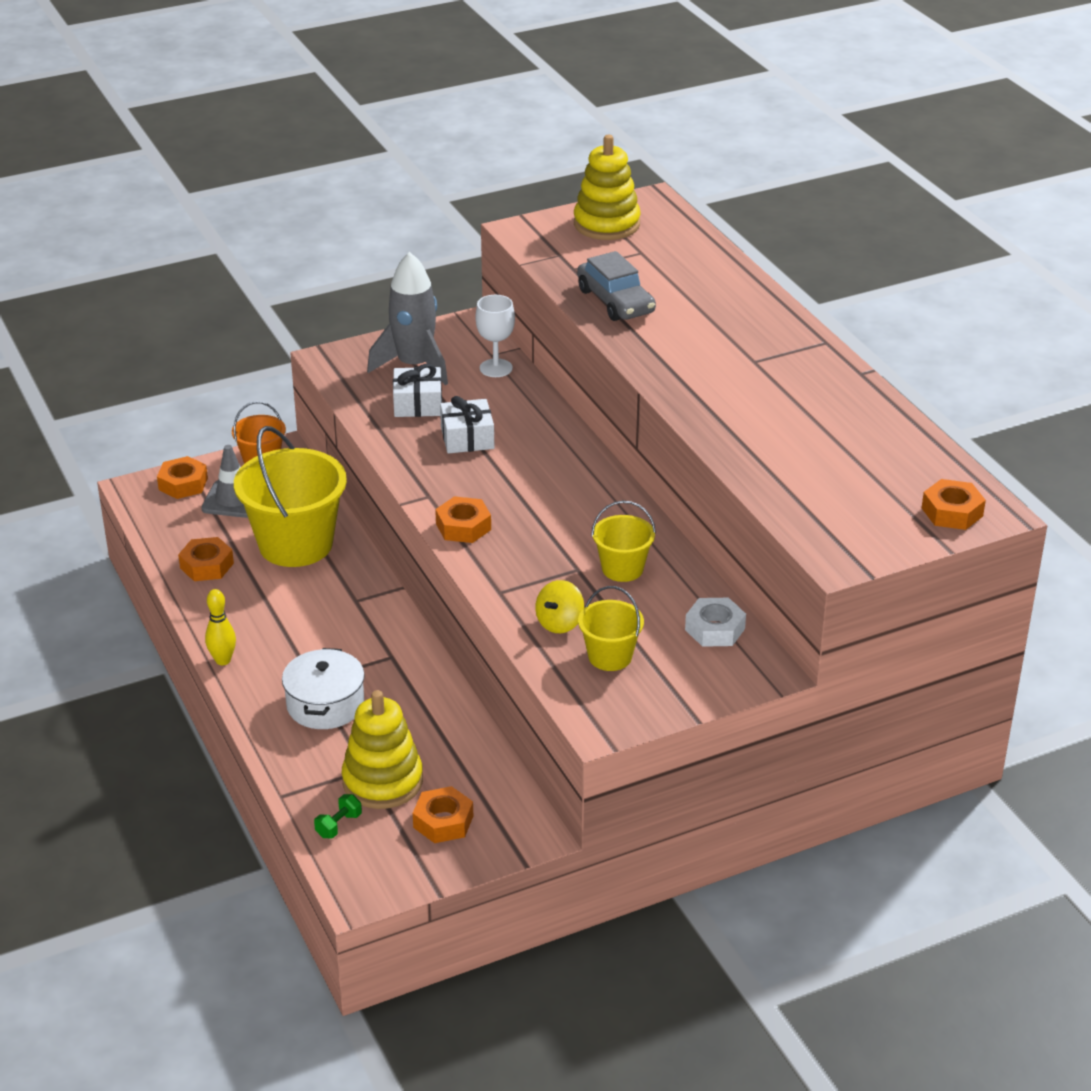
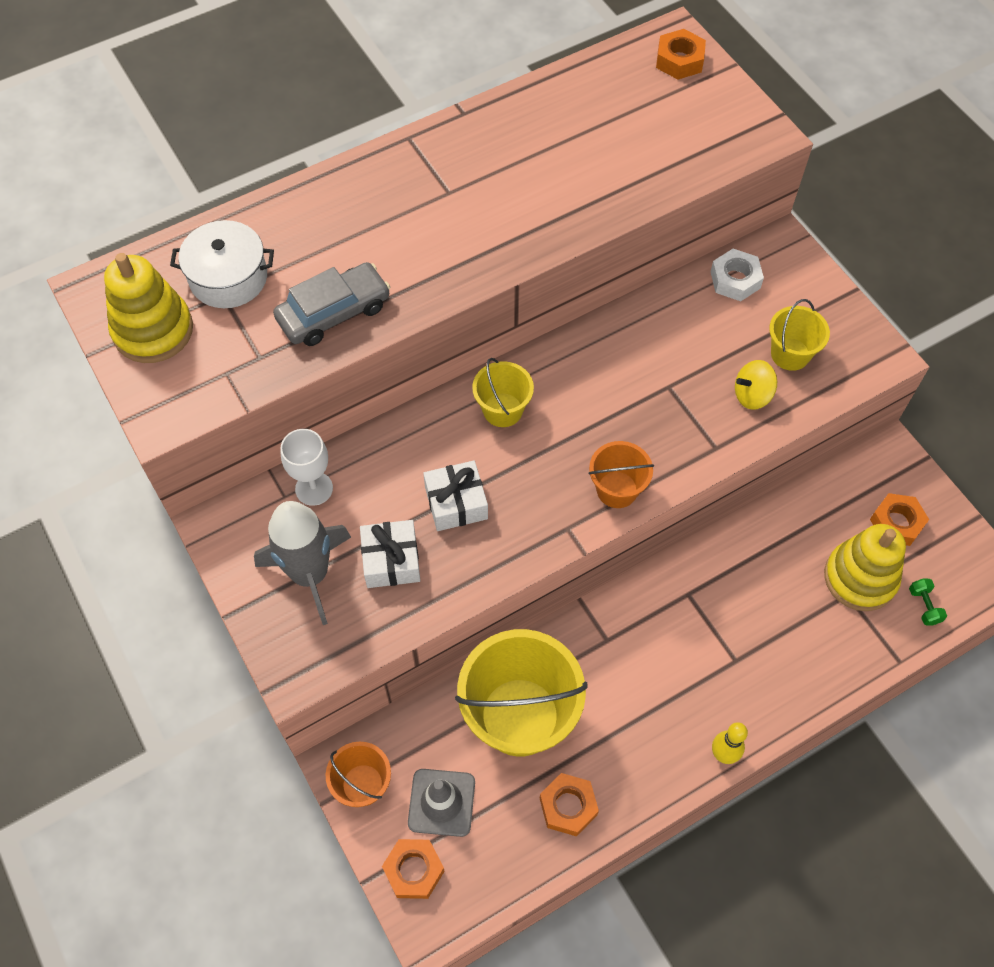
camera: 95 degrees left, 25 degrees up
white pot [282,648,365,729] -> white pot moved to [170,220,274,308]
green dumbbell [314,794,362,838] -> green dumbbell turned 45 degrees clockwise [909,579,947,625]
orange nut [435,496,491,543] -> orange bucket [589,441,654,508]
yellow spinning top [535,580,584,633] -> yellow spinning top turned 135 degrees clockwise [735,360,777,410]
yellow bucket [591,501,656,582] -> yellow bucket moved to [472,358,534,427]

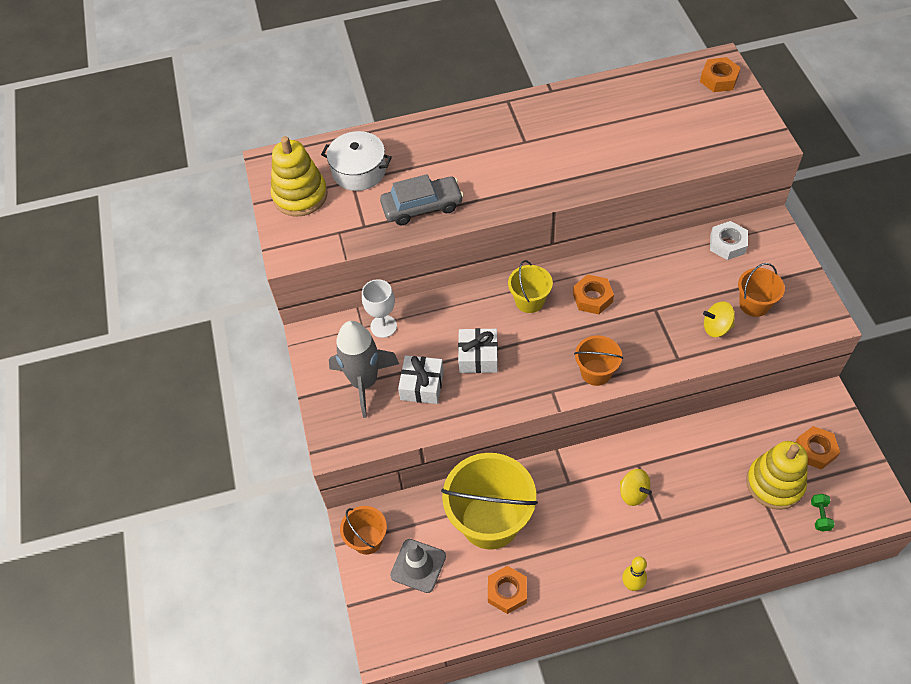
camera: 20 degrees right, 5 degrees down
orange nut [382,839,444,899] -> orange nut moved to [573,274,614,314]
yellow bucket [769,299,830,371] -> orange bucket [738,263,785,317]
none -> yellow spinning top [620,469,652,506]

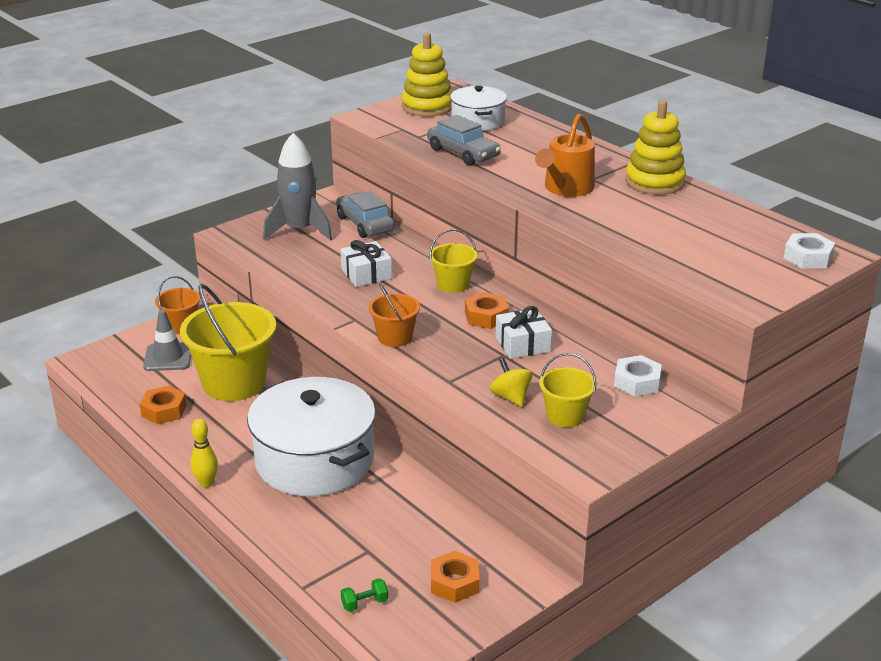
camera: 60 degrees right, 25 degrees down
white goblet [362,279,397,338] -> grey car [336,191,395,238]
white gift [398,355,444,404] -> white gift moved to [496,306,552,359]
yellow spinning top [620,469,652,506] -> white pot [247,377,376,496]
orange nut [700,57,741,92] -> white nut [784,233,835,269]
orange bucket [738,263,785,317] -> yellow bucket [539,353,596,427]
yellow stacking toy [746,441,808,510] -> yellow stacking toy moved to [625,100,686,195]
none -> orange watering can [535,114,595,197]

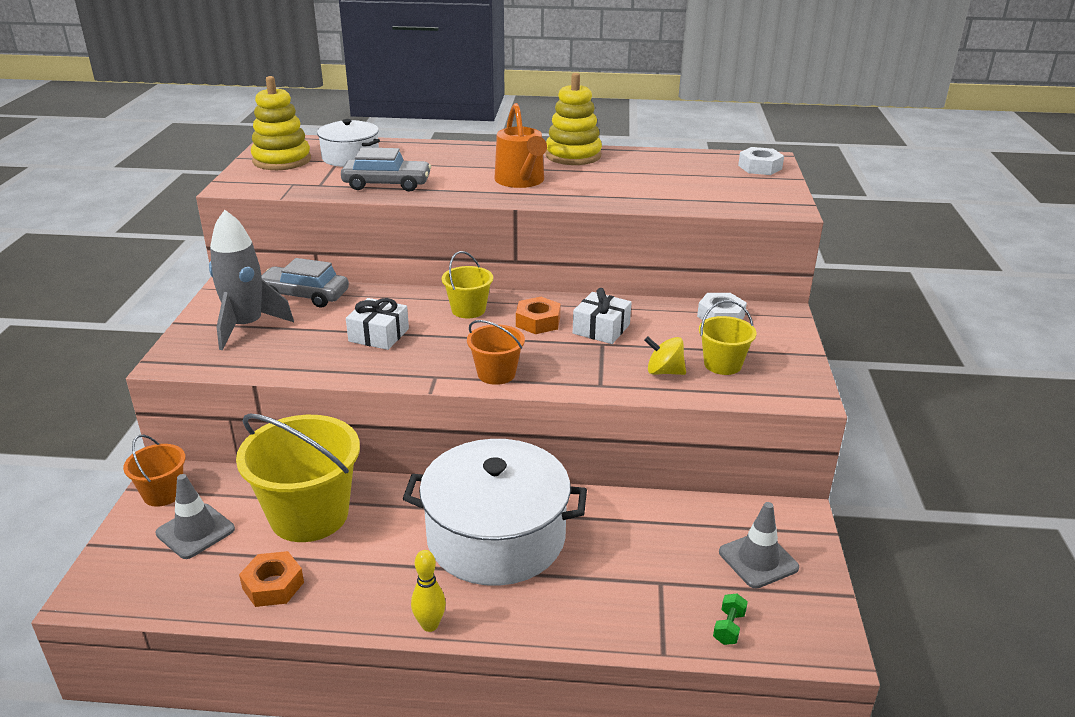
camera: 45 degrees left, 0 degrees up
orange nut [431,551,479,603] -> grey traffic cone [719,502,799,588]

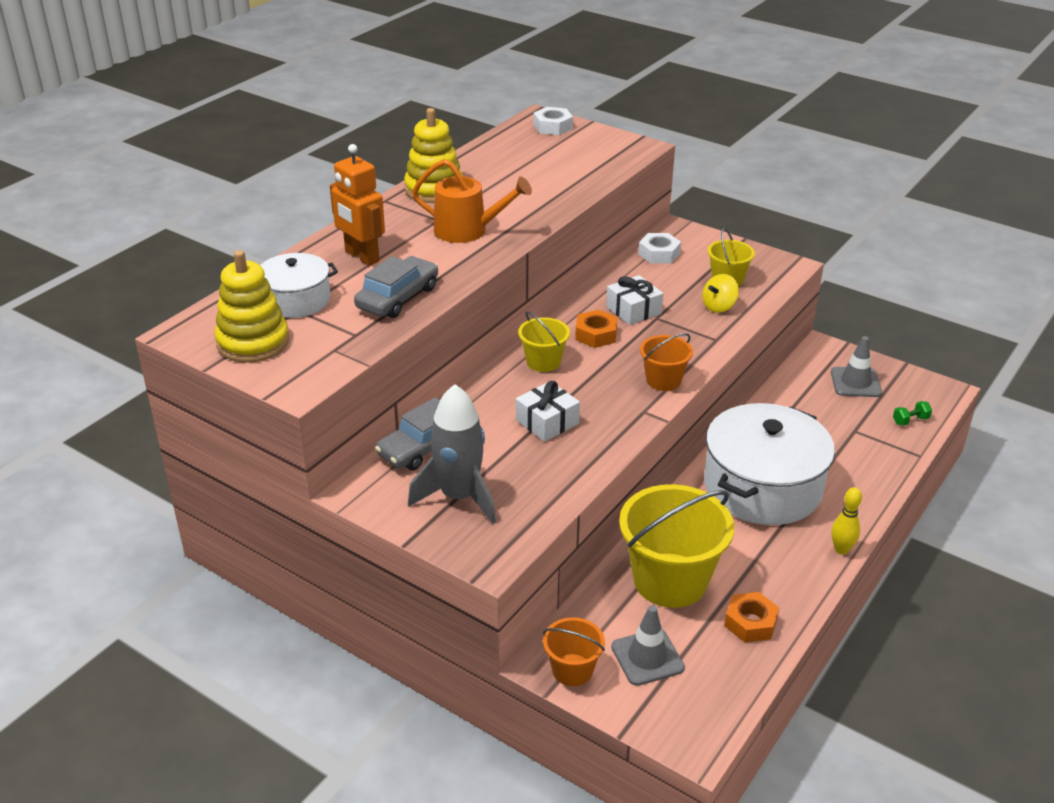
camera: 60 degrees left, 5 degrees up
green dumbbell [713,594,748,645] -> green dumbbell turned 75 degrees counterclockwise [893,401,932,426]
none -> orange robot [330,144,385,266]

